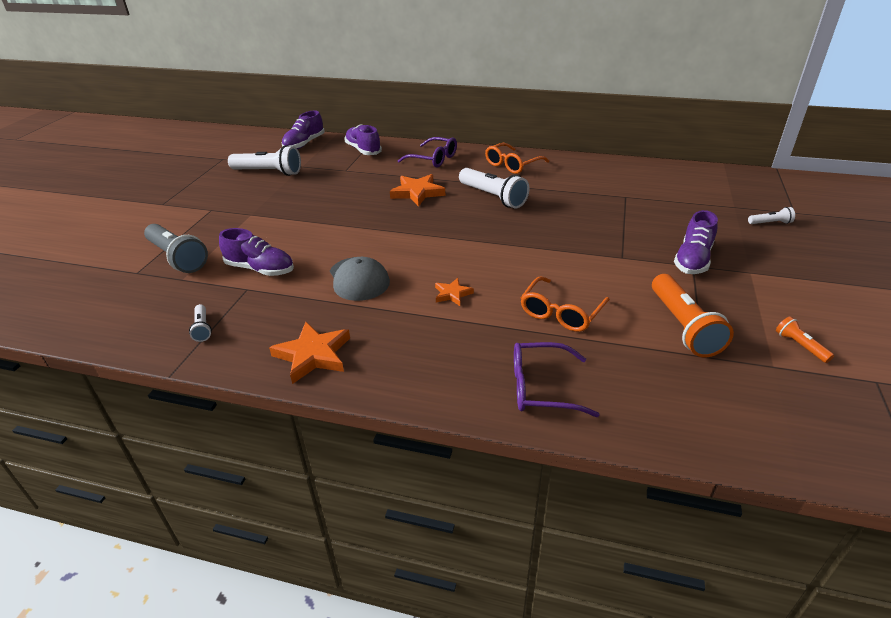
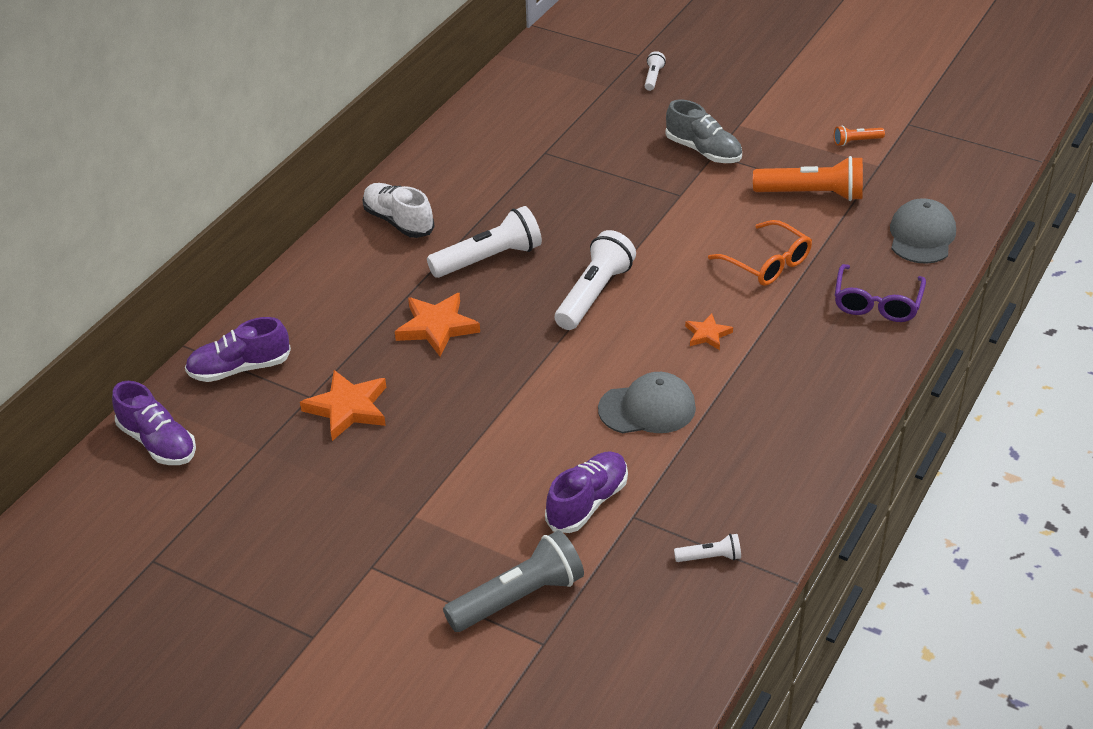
camera: 75 degrees left, 5 degrees up
white flashlight [228,145,301,176] -> white flashlight moved to [555,230,636,330]
orange star [269,322,350,384] -> orange star moved to [300,370,386,441]
purple glasses [398,137,457,167] -> none
orange glasses [485,143,549,174] -> white shoe [362,183,435,238]
purple shoe [674,210,718,274] -> grey shoe [666,99,742,163]
none -> grey cap [890,198,956,264]

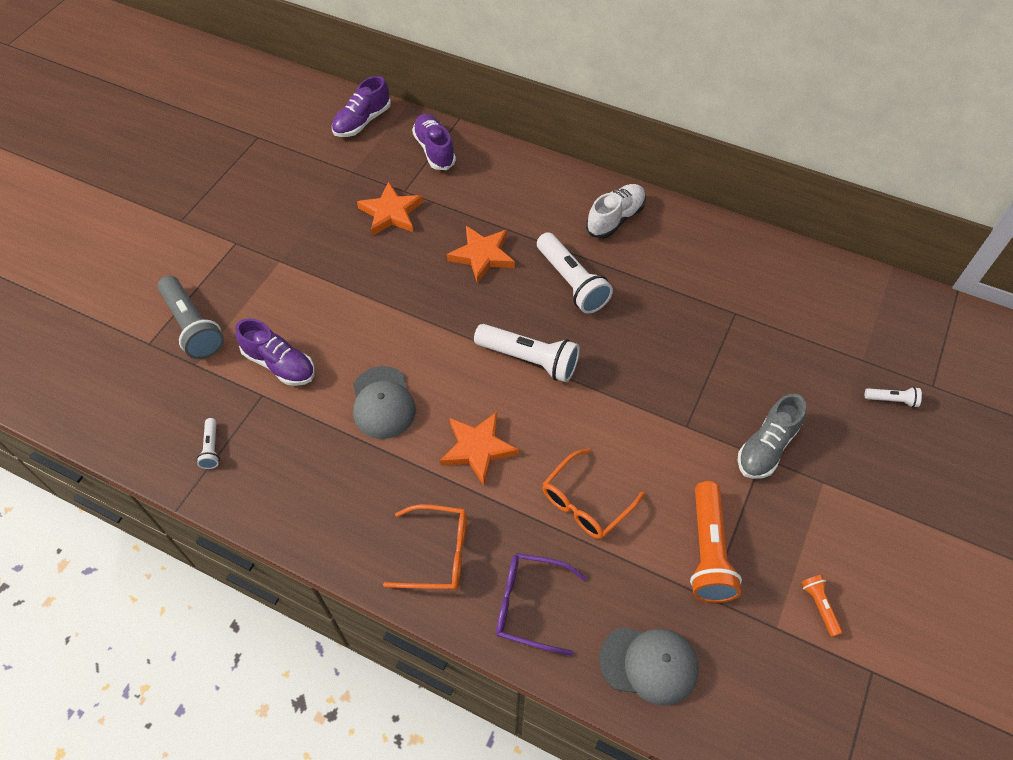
camera: 85 degrees right, 15 degrees up
orange star [685,313,733,350] -> orange star [440,412,519,486], size x1.77
none -> orange glasses [383,504,467,590]

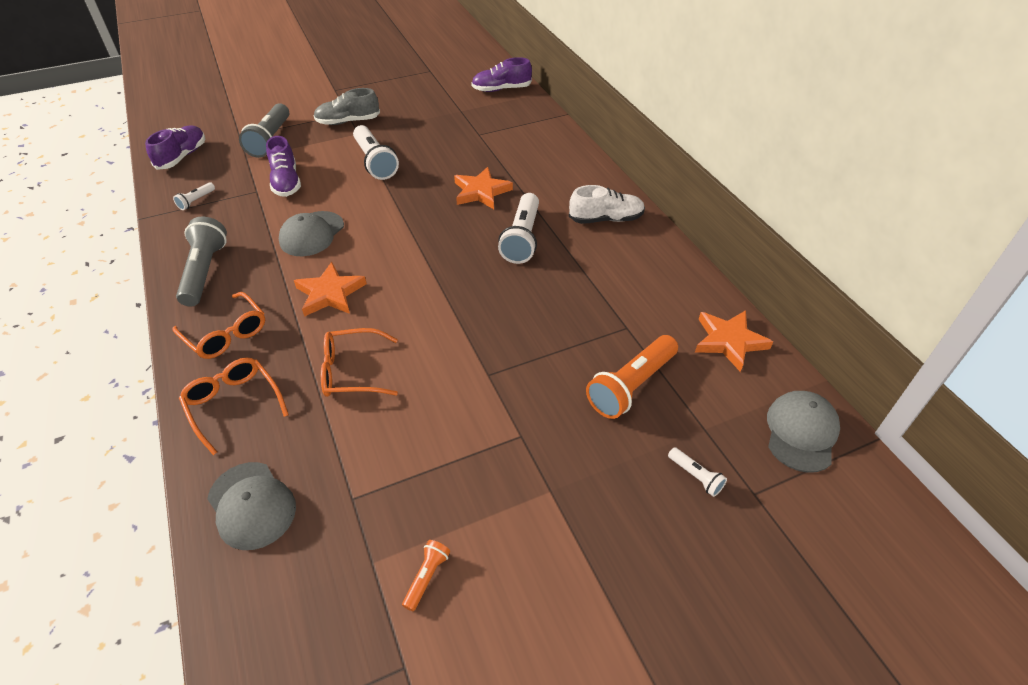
camera: 40 degrees right, 10 degrees down
orange star [357,182,423,236] -> orange star moved to [695,310,773,372]
purple shoe [412,114,456,170] -> purple shoe moved to [145,126,205,170]
white flashlight [474,324,580,382] -> white flashlight moved to [353,125,399,180]
purple glasses [496,553,587,656] -> orange glasses [179,358,289,455]
orange flashlight [690,481,742,603] -> orange flashlight moved to [586,335,678,419]
grey shoe [738,394,806,479] -> grey shoe moved to [314,88,380,125]
none -> grey flashlight [176,217,227,307]
none -> grey cap [767,391,840,473]

